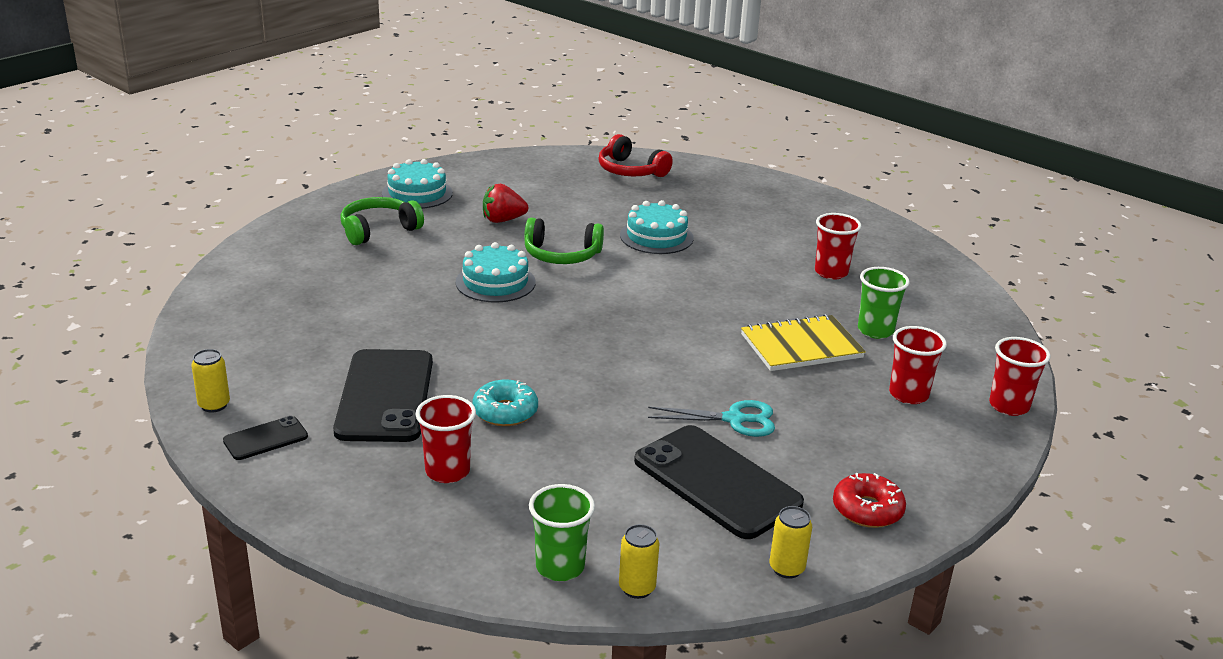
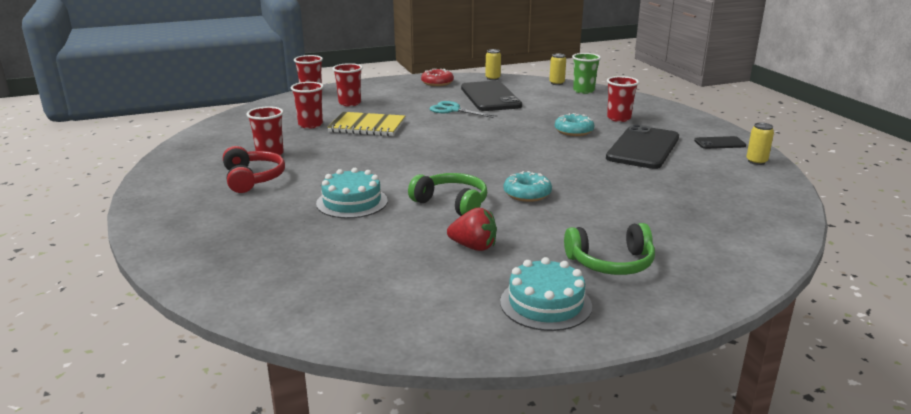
camera: 150 degrees left, 5 degrees down
turquoise cake [456,242,536,302] -> turquoise donut [504,171,552,202]
red headphones [598,134,673,177] -> red headphones moved to [223,146,285,193]
green cup [858,267,910,339] -> red cup [291,82,324,129]

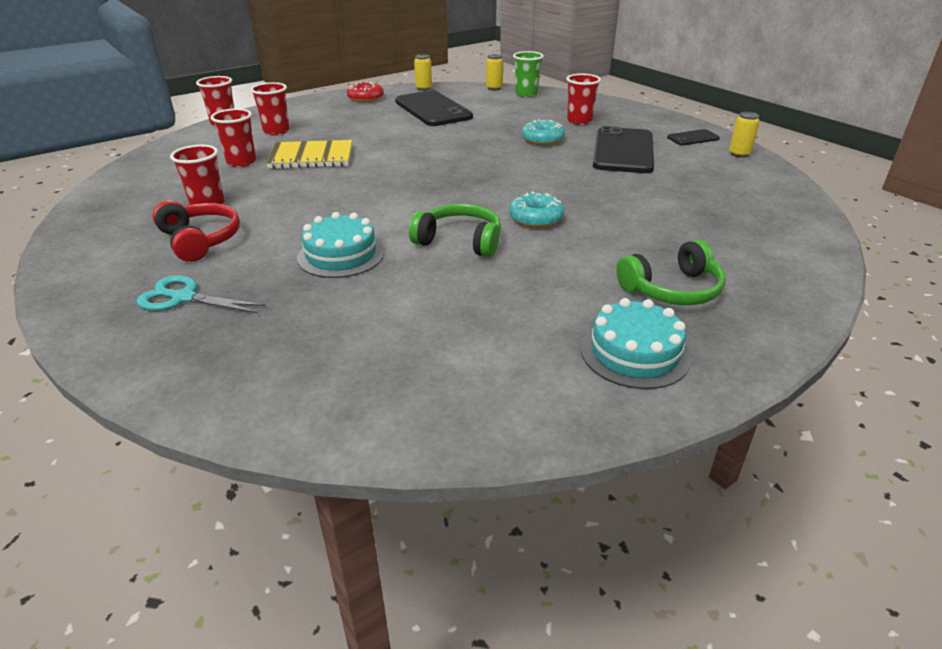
camera: 15 degrees left, 10 degrees up
turquoise scissors [429,101,498,118] -> turquoise scissors moved to [137,275,266,313]
red strawberry [447,207,497,251] -> none

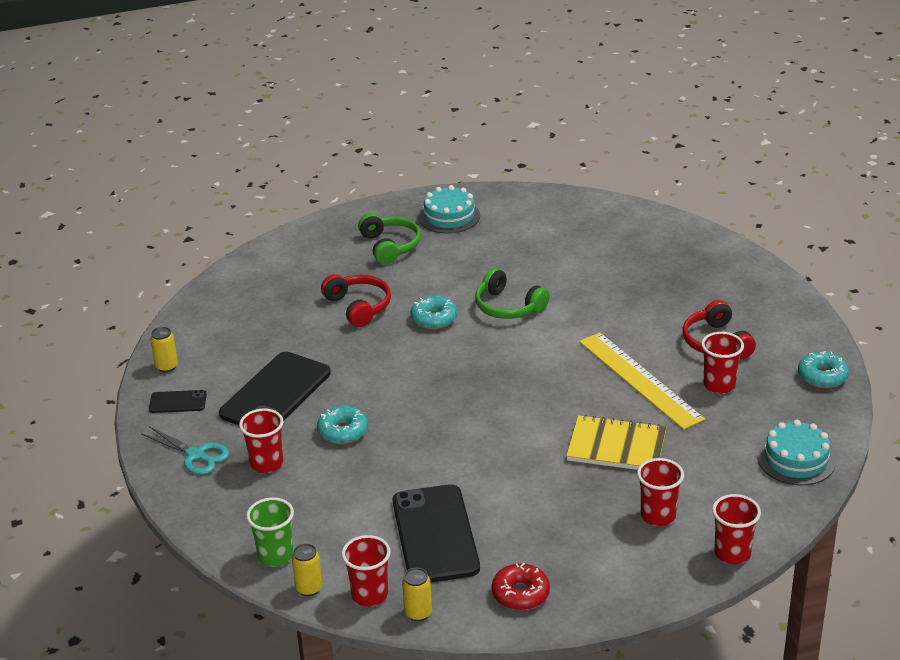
camera: 160 degrees left, 0 degrees up
turquoise scissors [137,275,266,313] -> turquoise scissors moved to [141,426,229,475]
red cup [210,108,256,167] -> red cup moved to [342,535,391,607]
turquoise cake [297,212,384,278] -> turquoise cake moved to [758,420,836,485]
green headphones [616,239,726,305] -> green headphones turned 75 degrees clockwise [358,213,421,265]
none -> red headphones [321,274,391,327]
none -> yellow ruler [579,332,705,430]
none -> turquoise donut [798,351,849,388]

